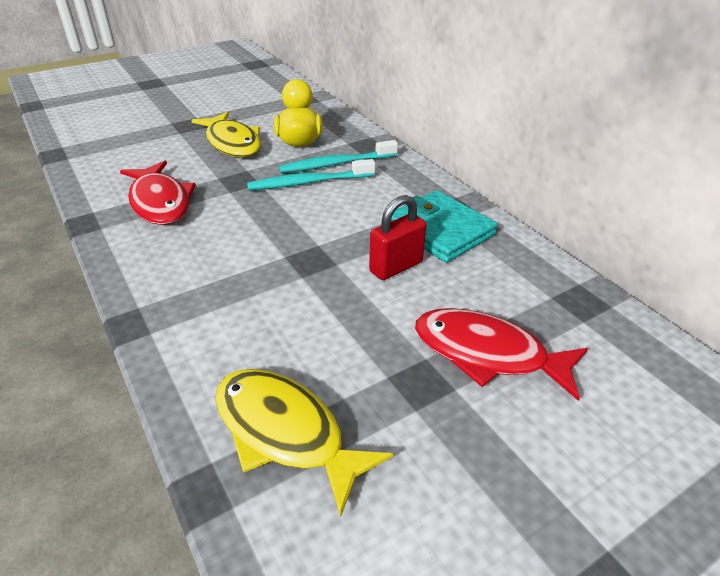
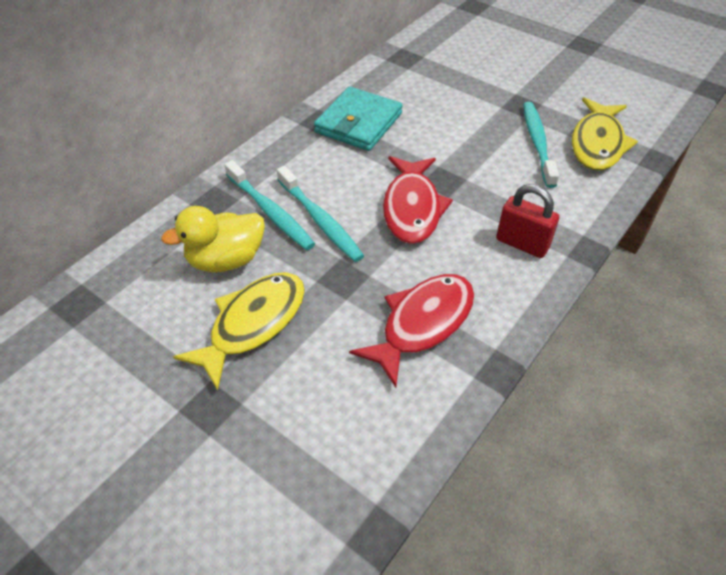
camera: 110 degrees left, 10 degrees up
red padlock [369,195,427,280] -> red padlock moved to [496,184,559,258]
red fish [415,308,588,401] -> red fish moved to [383,156,453,244]
none -> turquoise toothbrush [523,102,559,188]

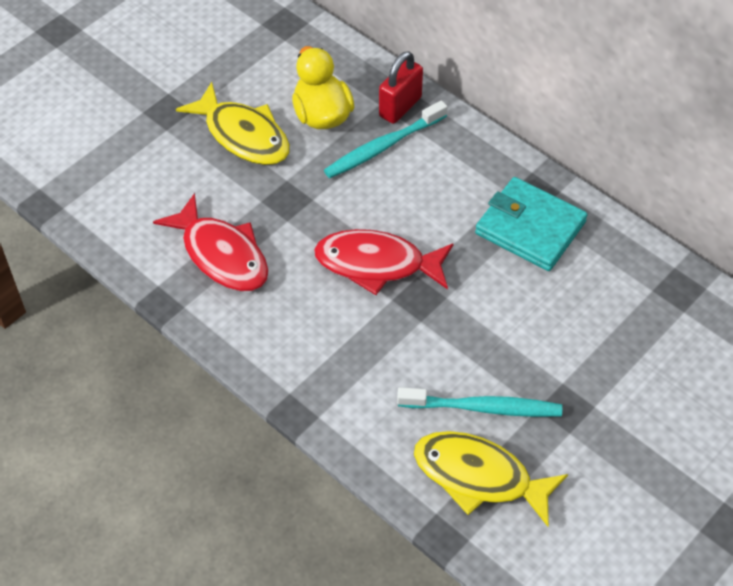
camera: 95 degrees right, 5 degrees up
turquoise toothbrush [277,166,364,262] -> none
red padlock [496,184,559,258] -> red padlock moved to [379,51,423,124]

